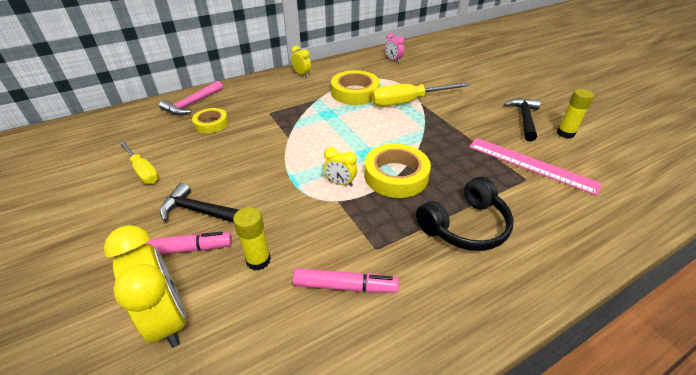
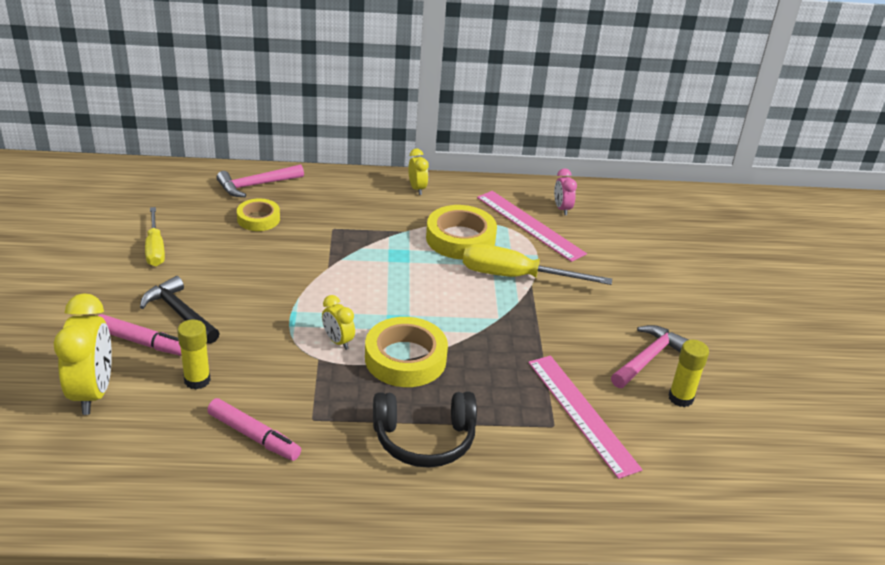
camera: 25 degrees right, 5 degrees down
black hammer [504,98,541,141] -> pink hammer [611,325,689,388]
none -> pink ruler [477,191,587,262]

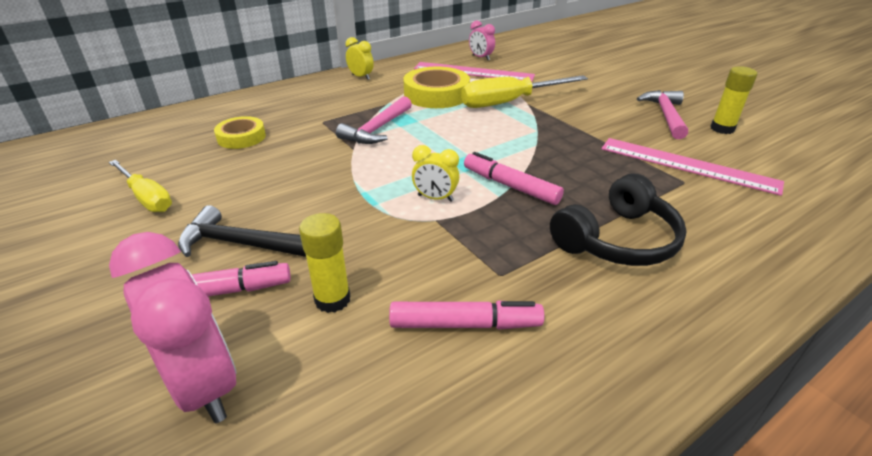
camera: 30 degrees left, 0 degrees up
yellow clock [54,293,112,415] -> pink clock [109,232,237,423]
pink hammer [216,164,304,197] -> pink hammer moved to [336,96,412,144]
yellow tape [365,317,448,387] -> pink marker [464,152,564,205]

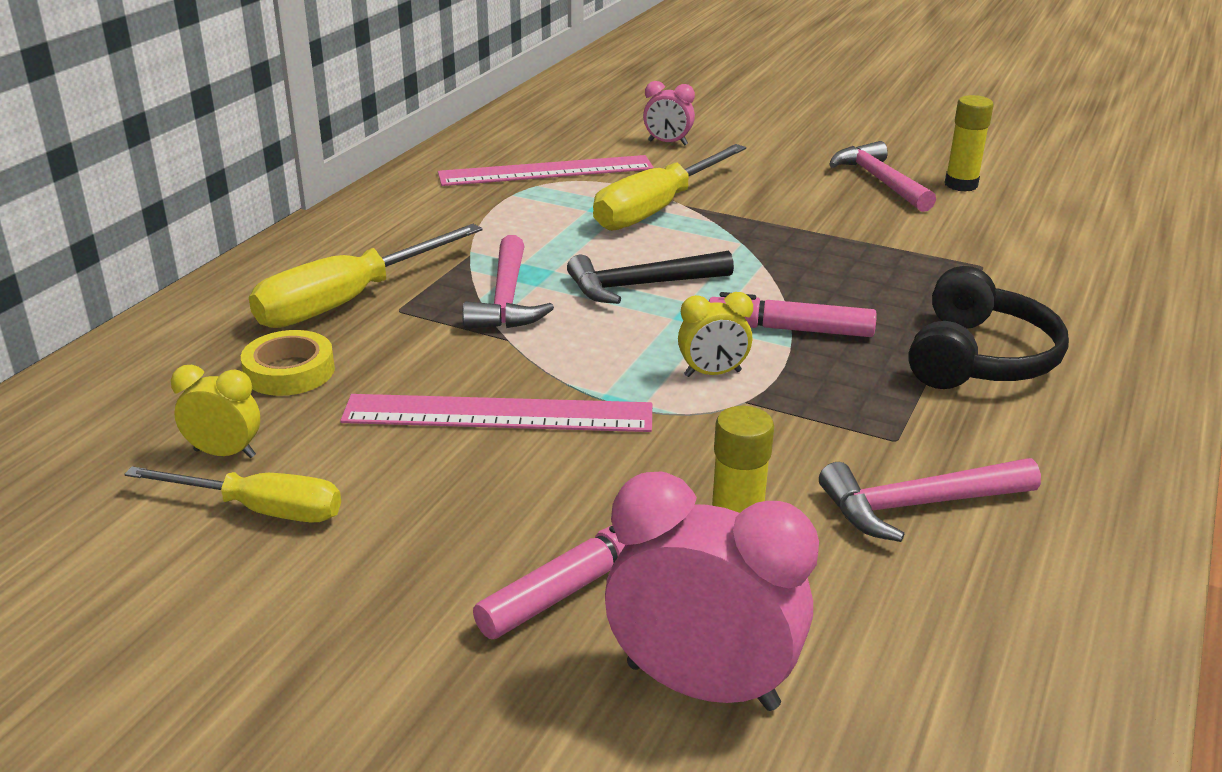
camera: 30 degrees left, 5 degrees down
black hammer [178,205,306,257] -> black hammer moved to [567,251,734,304]
yellow clock [346,37,374,80] -> yellow clock moved to [171,365,260,458]
pink marker [389,300,544,329] -> pink hammer [819,458,1041,542]
yellow tape [403,66,470,108] -> none
pink clock [469,20,495,60] -> pink clock moved to [643,81,695,146]
pink ruler [601,138,784,196] -> pink ruler moved to [340,394,652,432]
none -> yellow screwdriver [249,224,482,328]

